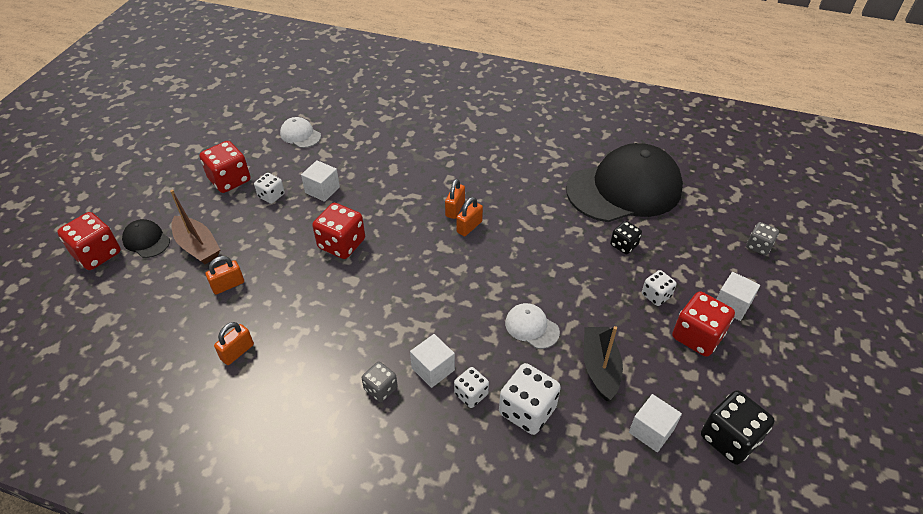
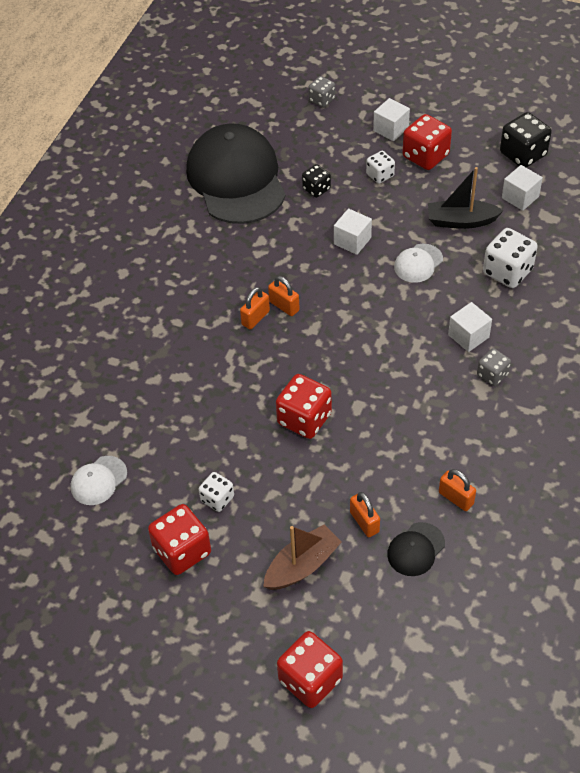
camera: 85 degrees left, 5 degrees up
black cap [122,219,170,258] -> black cap moved to [387,522,445,576]
white cube [301,160,340,202] -> white cube moved to [334,208,372,255]
orange padlock [445,179,465,219] -> orange padlock turned 75 degrees counterclockwise [240,287,270,329]
white dice [454,367,489,408] -> none

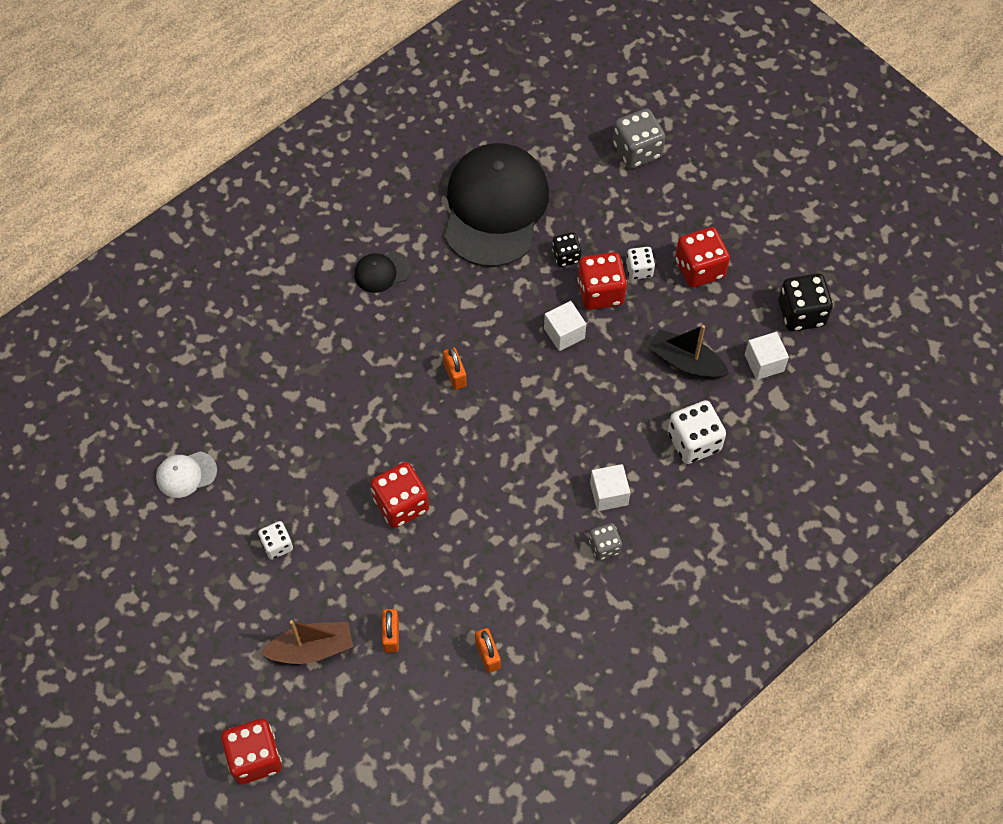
camera: 25 degrees right, 10 degrees up
red dice [148,504,211,575] -> red dice moved to [577,252,627,310]
orange padlock [240,287,270,329] -> none
grey dice [308,76,335,107] -> grey dice [613,108,666,169], size x1.70
white cube [373,98,410,141] -> none
black cap [387,522,445,576] -> black cap moved to [354,251,411,293]
white cap [394,244,443,283] -> none

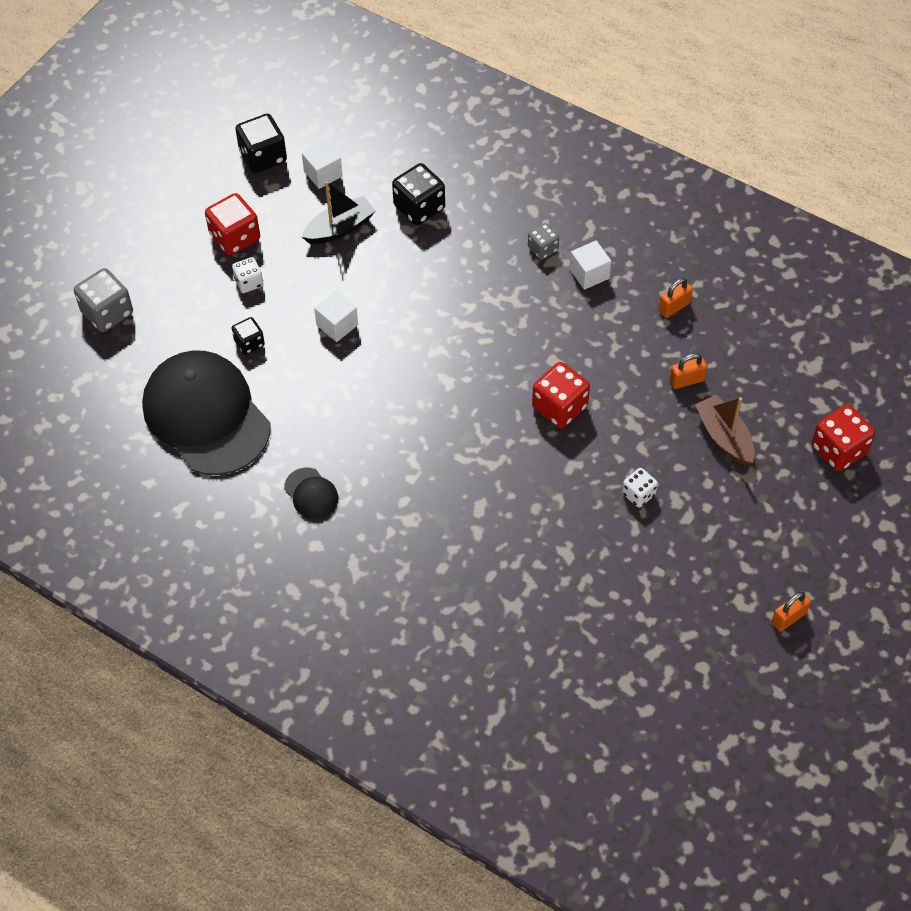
camera: 105 degrees left, 5 degrees down
white cap [156,451,217,498] -> none
orange padlock [443,347,467,390] -> orange padlock moved to [771,592,811,632]
black cap [444,143,549,267] -> black cap turned 60 degrees clockwise [142,351,271,475]
red dice [577,252,627,310] -> none
white cube [590,464,630,511] -> white cube moved to [570,240,611,290]
black boat [648,325,729,379] -> black boat turned 135 degrees counterclockwise [302,181,375,244]
white dice [668,400,726,464] -> black dice [392,163,445,225]

